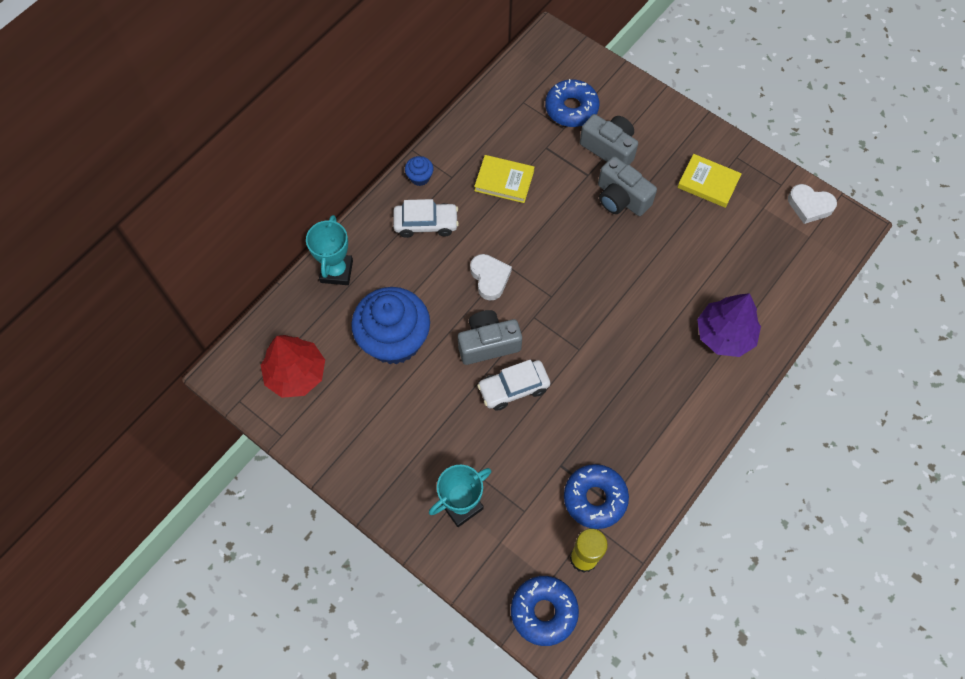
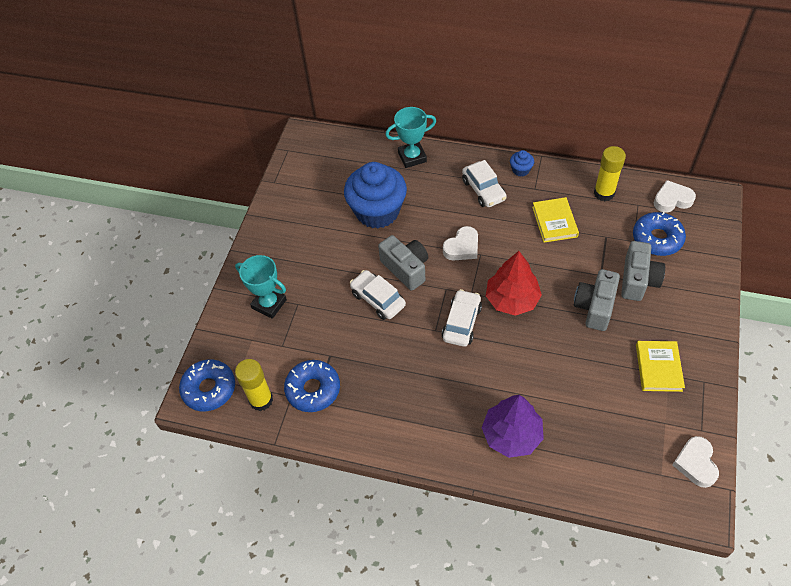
camera: 70 degrees right, 10 degrees down
red tree [261,335,325,398] -> red tree moved to [486,251,542,316]
none -> white car [442,289,482,347]
none -> yellow glue stick [594,146,626,201]
none -> white heart [654,180,696,213]

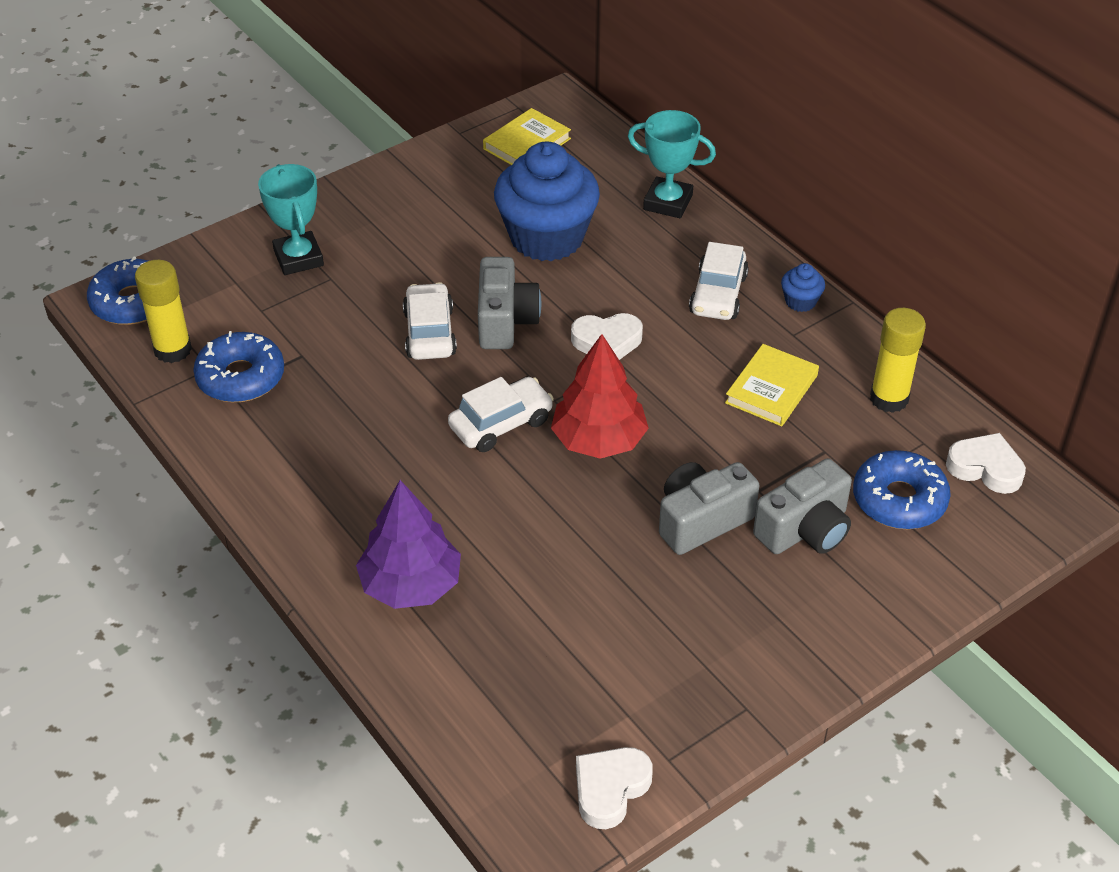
camera: 35 degrees right, 10 degrees down
yellow book [636,341,685,392] -> yellow book moved to [483,108,571,165]

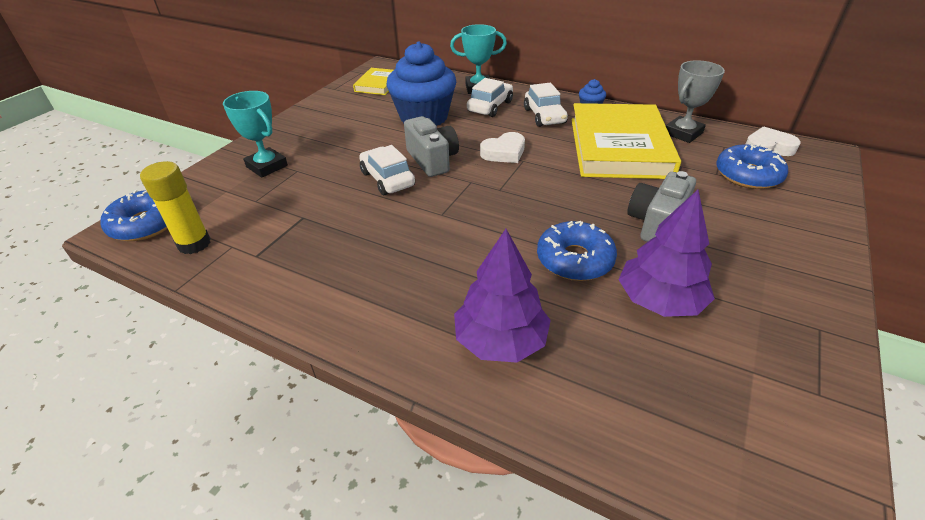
camera: 25 degrees left, 5 degrees down
blue donut [193,331,284,402] -> blue donut moved to [537,221,617,281]
white car [448,377,554,452] -> white car moved to [467,78,513,117]
red tree [551,334,649,459] -> none
white heart [576,747,653,829] -> none
yellow book [725,344,819,426] -> yellow book [571,103,681,179], size x2.09
grey camera [753,458,852,554] -> none
yellow glue stick [870,308,926,413] -> grey trophy [666,60,725,143]
none -> purple tree [618,190,715,317]

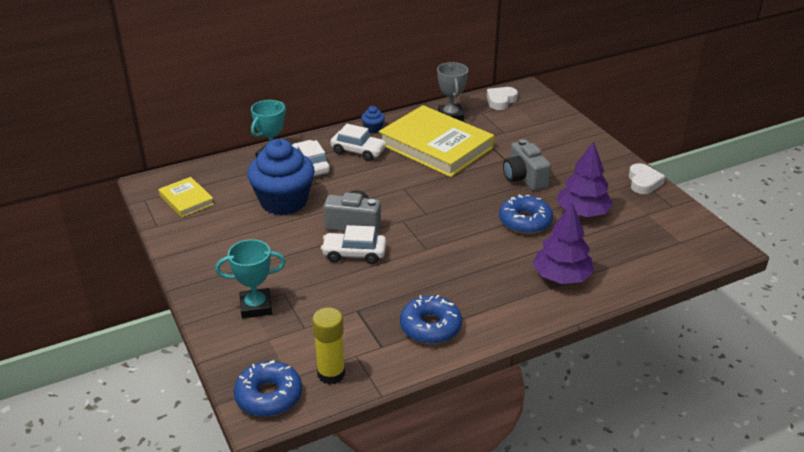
camera: 55 degrees left, 5 degrees down
white heart [480,132,525,163] -> white heart moved to [628,163,665,194]
blue donut [716,144,788,189] -> blue donut moved to [400,295,462,344]

